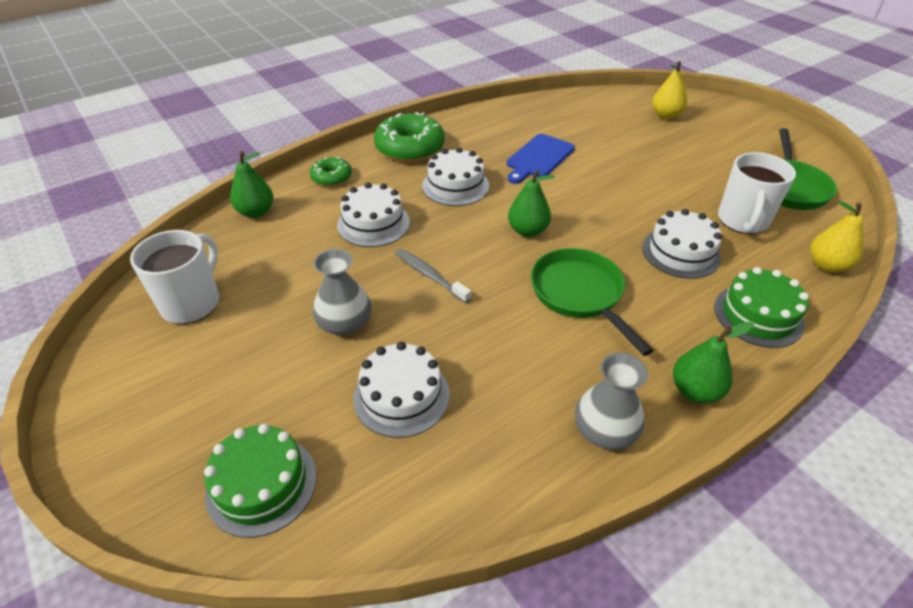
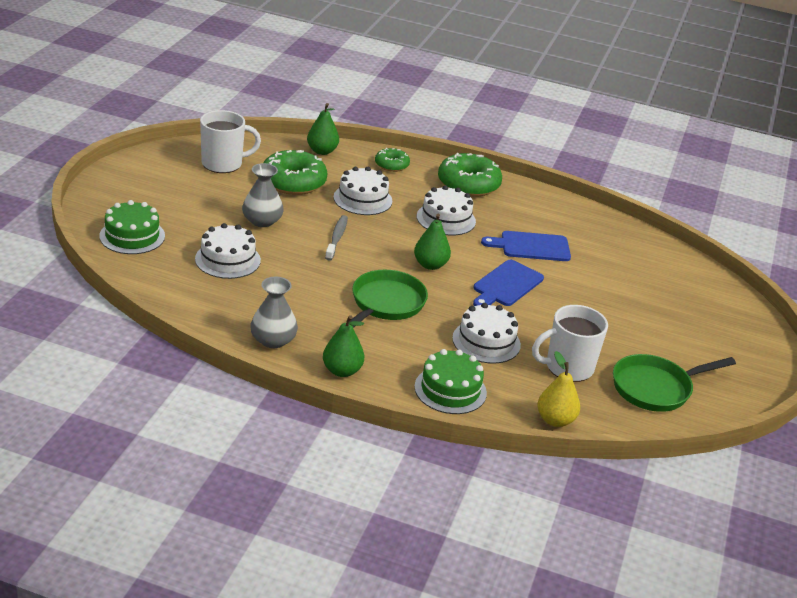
camera: 50 degrees right, 10 degrees down
yellow pear [652,61,687,119] -> none
none -> green donut [263,150,327,195]
none -> blue cutting board [473,260,544,306]

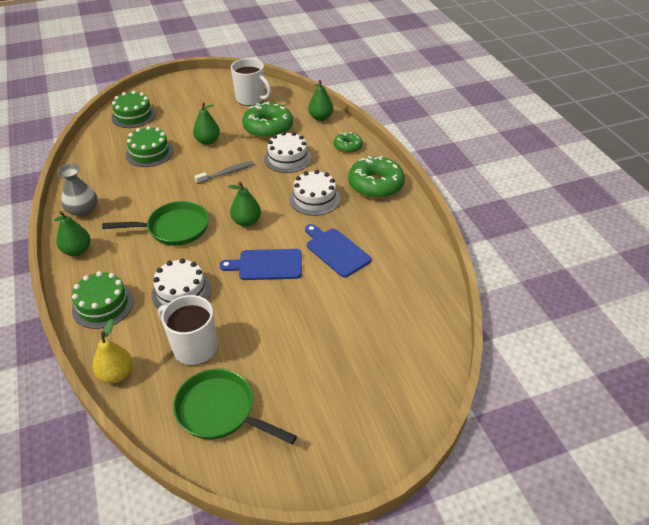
camera: 55 degrees right, 10 degrees up
white cake [195,223,261,279] -> green cake [126,126,173,167]
grey vase [242,163,284,227] -> green pear [193,102,220,145]

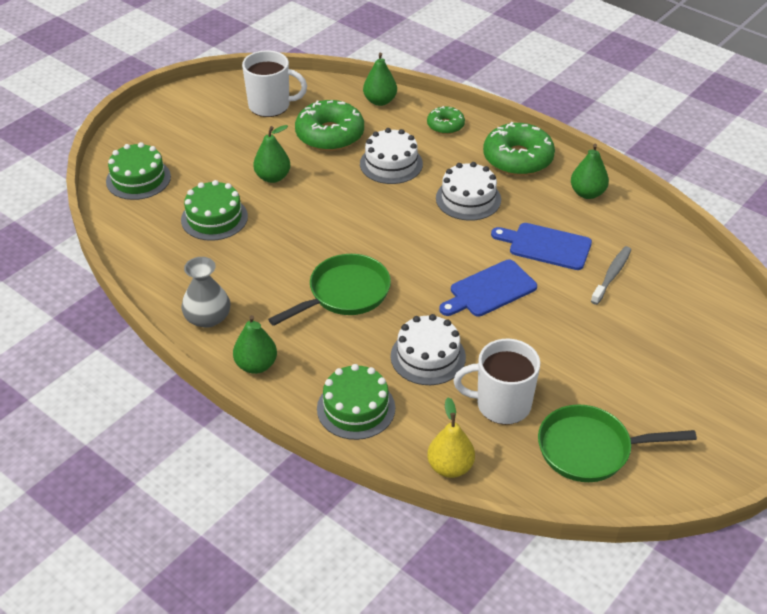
camera: 30 degrees left, 0 degrees up
grey toothbrush [194,161,254,184] -> grey toothbrush moved to [591,246,631,305]
green pear [228,182,261,227] -> green pear moved to [571,144,609,199]

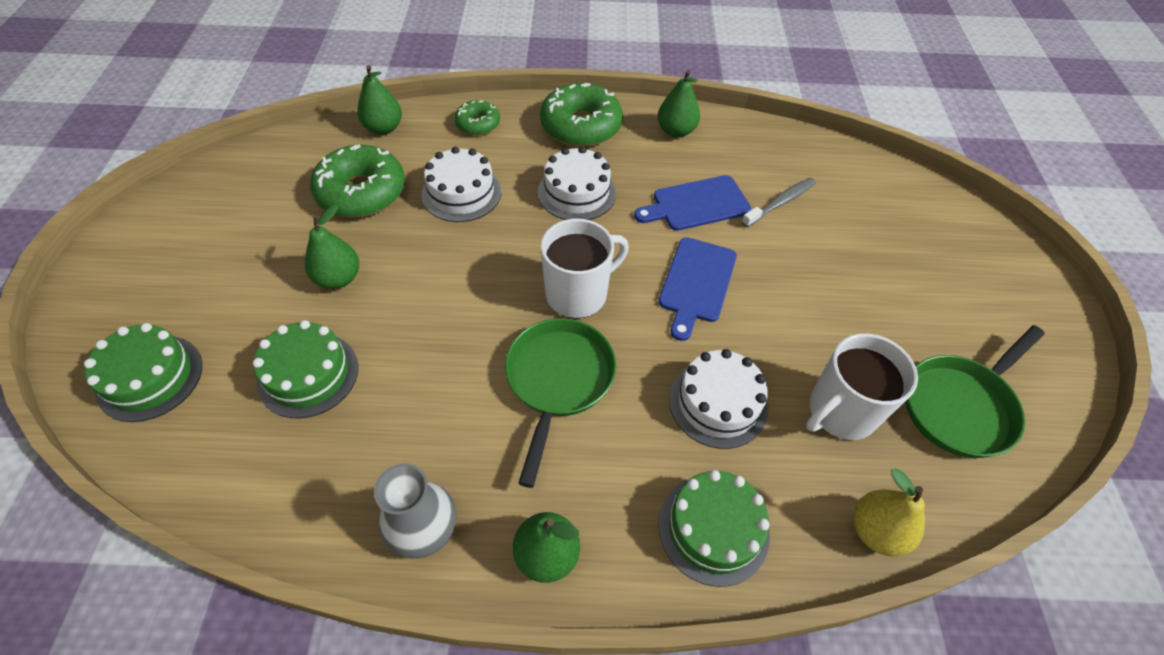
camera: 40 degrees left, 10 degrees up
white mug [242,50,307,117] -> white mug moved to [541,219,629,318]
grey toothbrush [591,246,631,305] -> grey toothbrush turned 60 degrees clockwise [741,178,816,228]

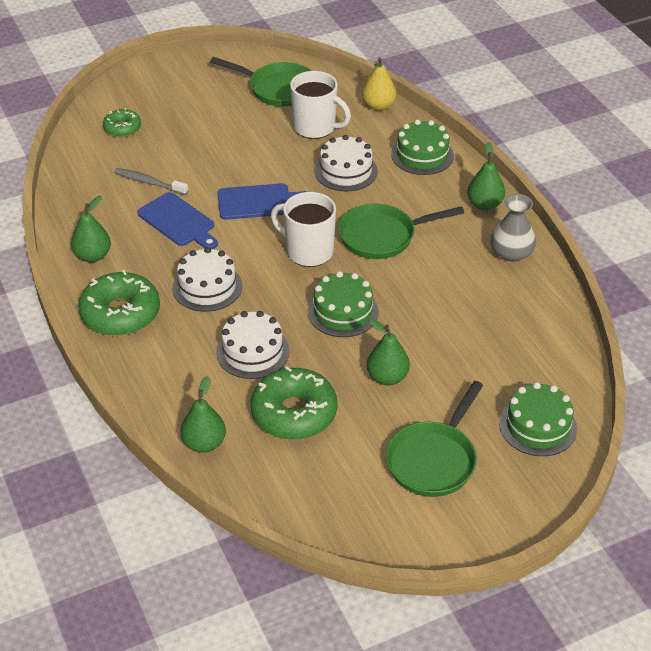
camera: 115 degrees left, 10 degrees down
green cake [253,320,358,419] -> green cake moved to [308,271,379,337]
green donut [454,100,500,135] -> green donut moved to [103,108,141,137]
none -> green pan [386,381,483,497]

